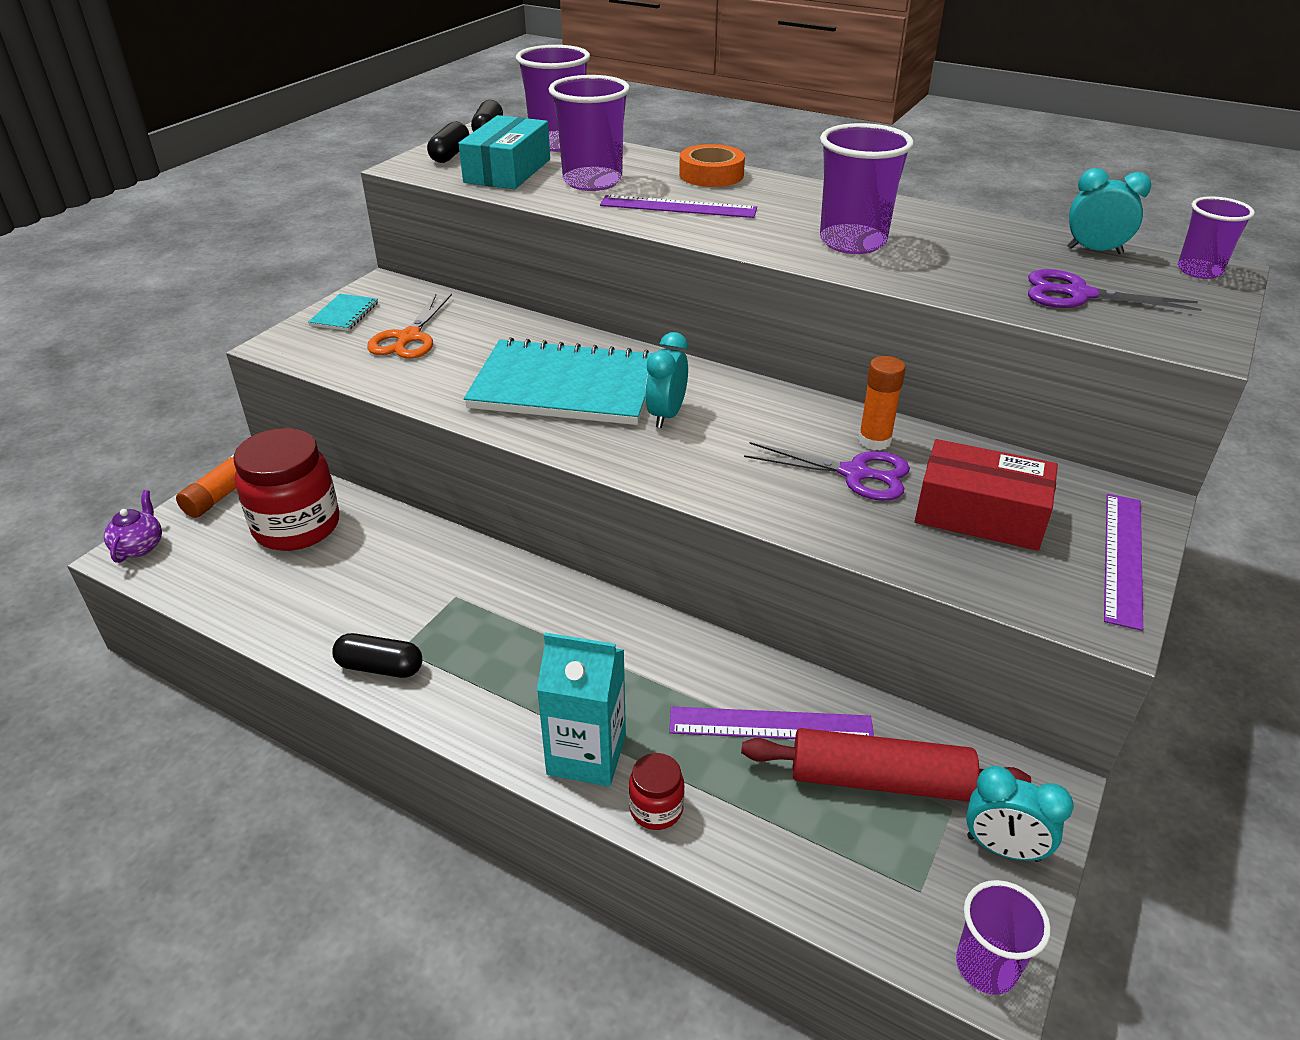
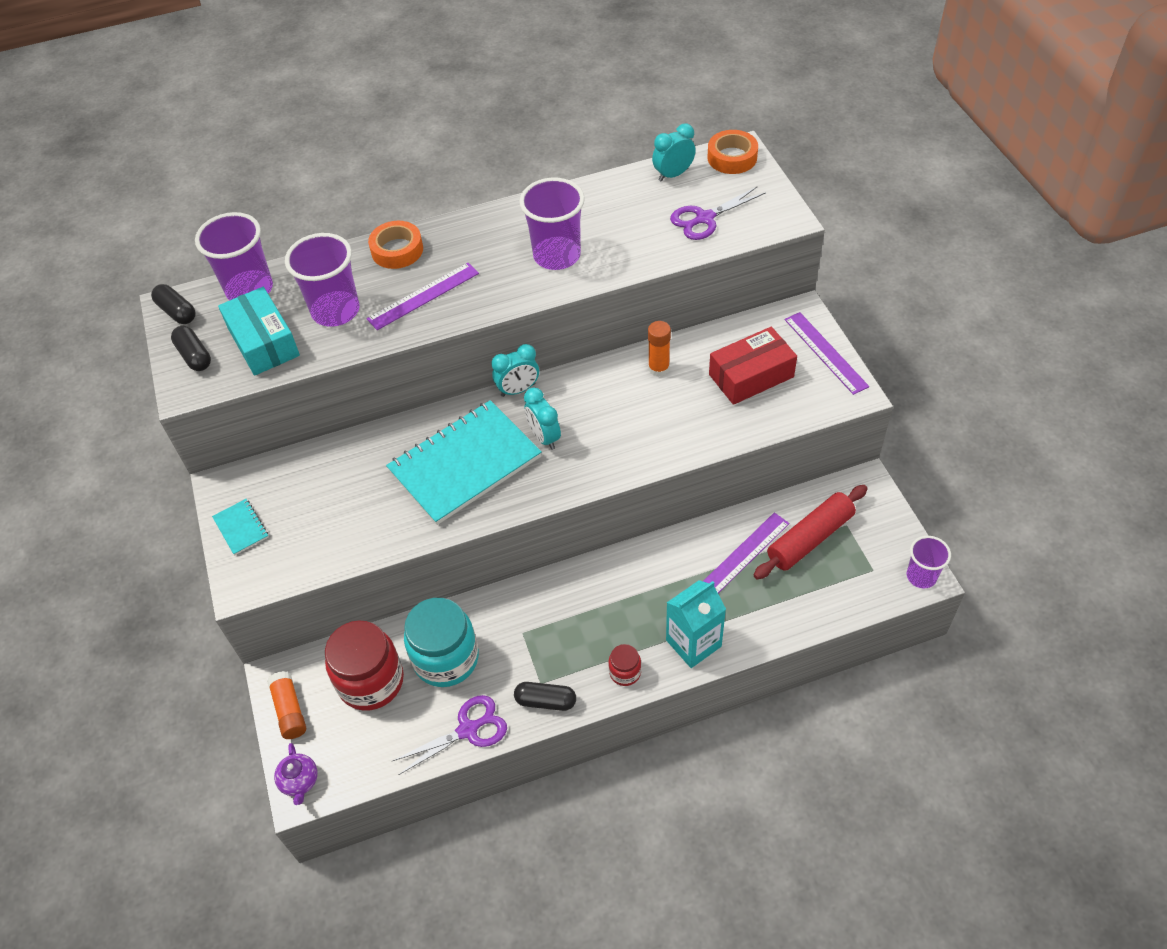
camera: 45 degrees left, 15 degrees up
purple teapot [104,490,162,563] -> purple teapot turned 150 degrees counterclockwise [274,743,318,805]
black capsule [332,633,422,678] -> black capsule turned 45 degrees clockwise [514,682,576,711]
orange scissors [367,294,452,359] -> none
red jar [629,753,685,830] -> red jar moved to [609,644,641,686]
purple scissors [744,442,910,501] -> purple scissors moved to [393,695,507,775]
turquoise clock [966,766,1074,862] -> turquoise clock moved to [491,344,539,397]
purple cup [1178,196,1255,279] -> orange tape [707,130,758,174]
none -> turquoise jar [404,598,479,687]

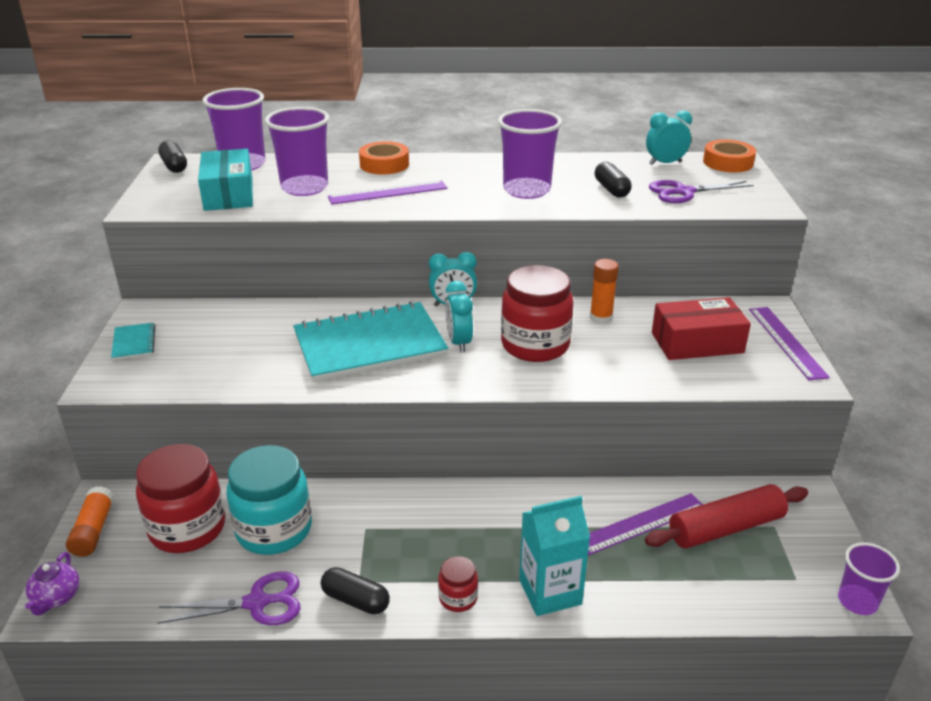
camera: 15 degrees right, 20 degrees down
black capsule [171,326,211,371] -> black capsule moved to [595,162,631,198]
none -> red jar [501,265,574,362]

